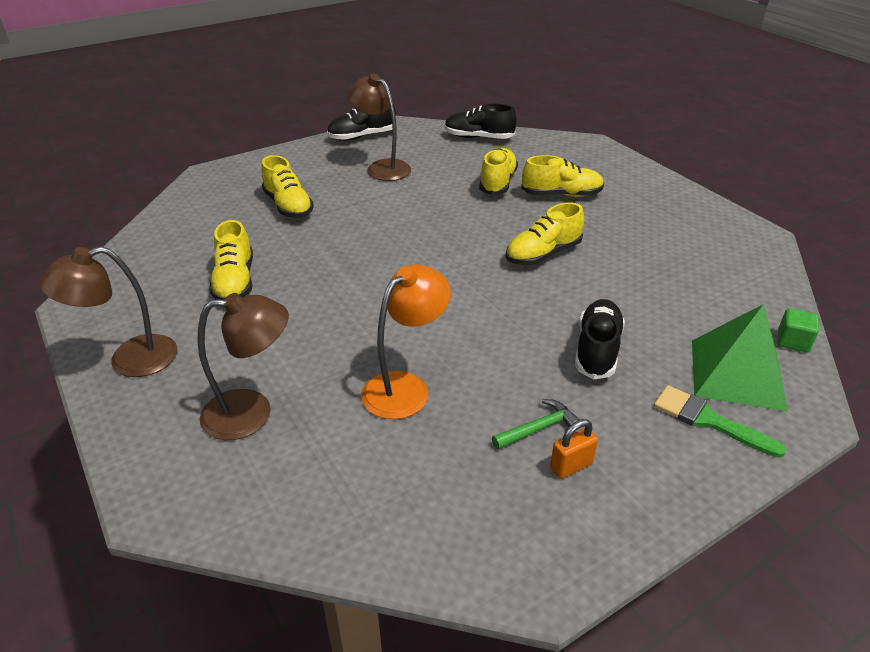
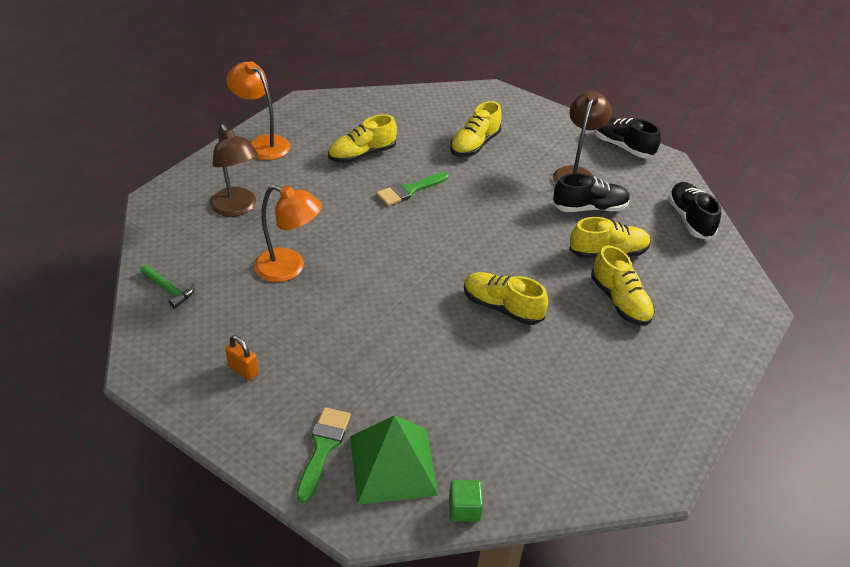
camera: 65 degrees right, 5 degrees up
brown lamp [39,246,177,377] -> orange lamp [226,61,290,160]
green hammer [492,399,580,450] -> green hammer moved to [141,265,195,309]
black shoe [575,299,625,380] -> black shoe moved to [553,173,630,212]
none -> green brush [376,172,449,206]

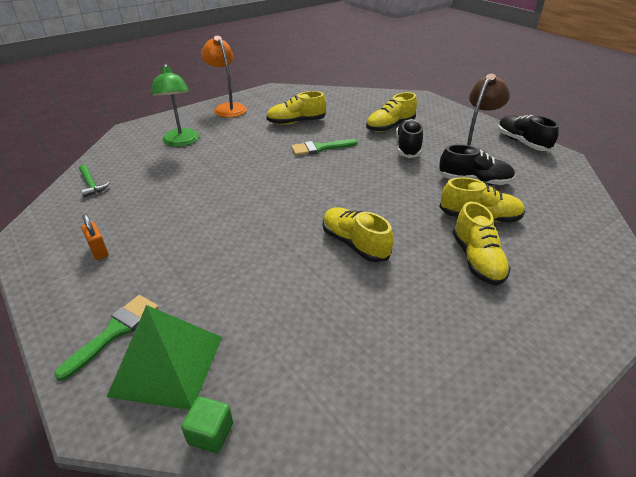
camera: 20 degrees right, 5 degrees down
brown lamp [210,124,258,217] -> green lamp [151,64,199,147]
orange lamp [254,185,322,282] -> none
black shoe [668,182,721,240] -> black shoe moved to [396,119,423,158]

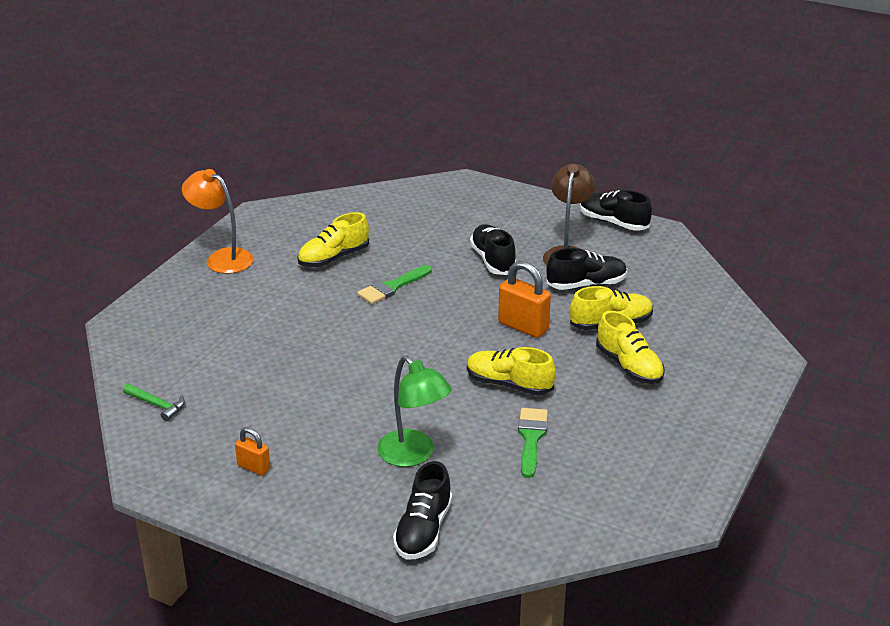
camera: 25 degrees left, 5 degrees down
green brush [54,295,159,381] -> green brush moved to [518,408,548,478]
green pyramid [107,305,222,410] -> black shoe [393,461,452,560]
green lamp [151,64,199,147] -> green lamp moved to [377,356,452,467]
green cube [181,396,233,453] -> none
yellow shoe [366,92,417,132] -> none
none -> orange padlock [498,261,551,338]

